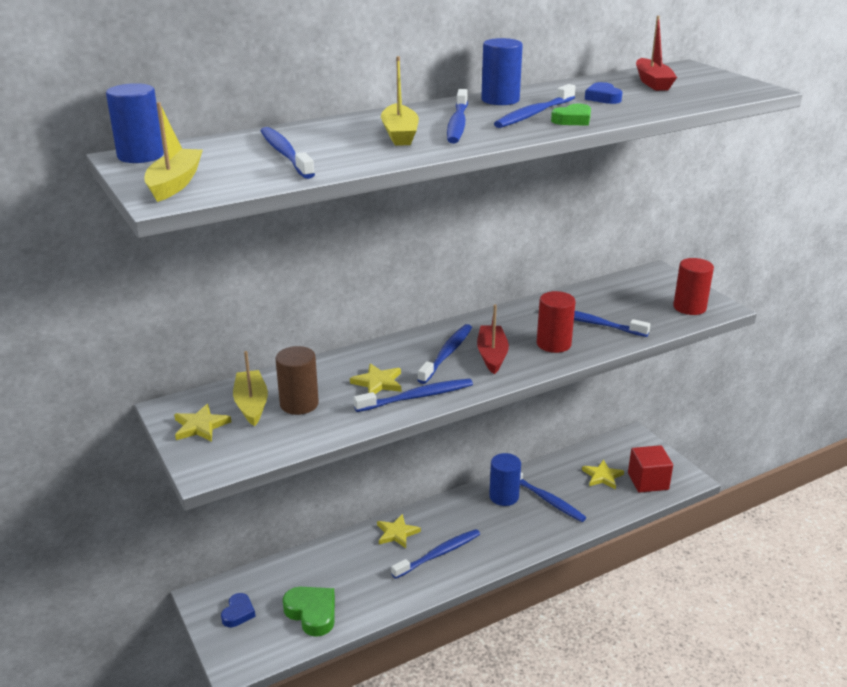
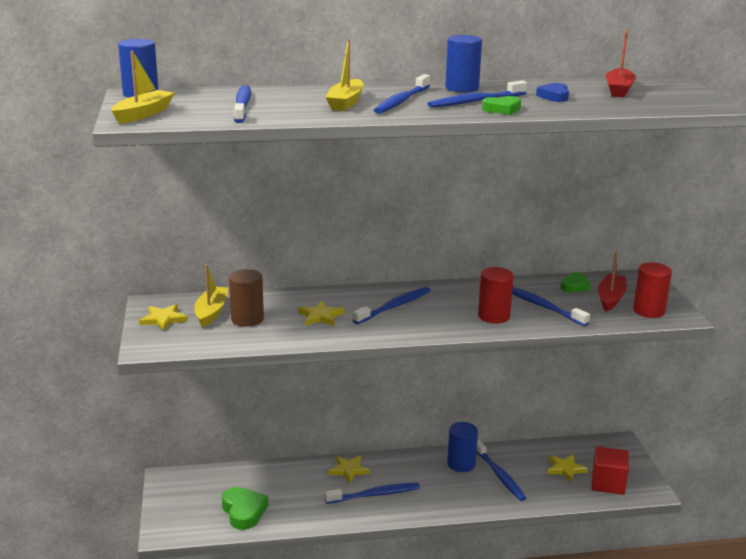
camera: 20 degrees right, 5 degrees down
blue heart [221,593,256,627] -> none
blue toothbrush [353,378,473,412] -> none
red boat [477,304,509,374] -> red boat moved to [598,252,627,312]
none -> green heart [560,272,590,292]

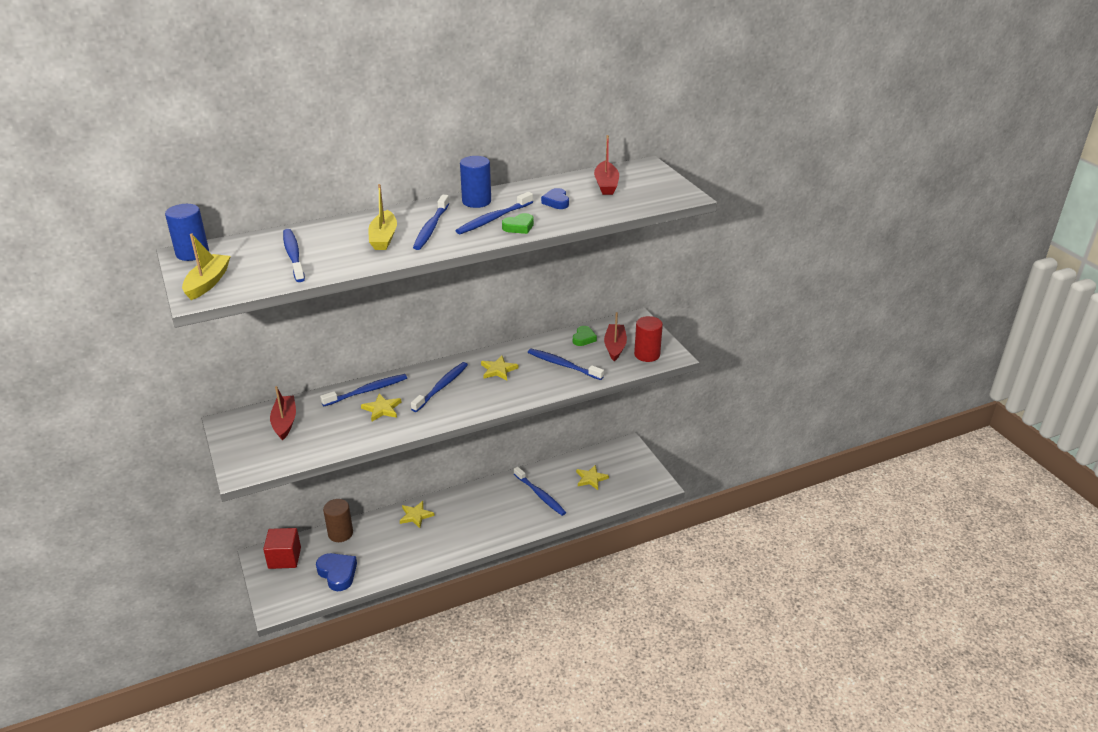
camera: 15 degrees left, 10 degrees up
yellow star [139,304,188,331] -> yellow star moved to [481,356,518,381]
yellow boat [194,264,228,327] -> red boat [270,386,296,440]
green heart [222,487,268,530] -> blue heart [316,553,357,591]
brown cylinder [229,269,264,327] -> brown cylinder moved to [323,499,353,542]
blue toothbrush [325,483,420,504] -> blue toothbrush moved to [320,374,407,406]
blue cylinder [447,422,478,472] -> none
red cylinder [478,267,514,324] -> none
red cube [591,446,629,495] -> red cube moved to [263,528,301,569]

